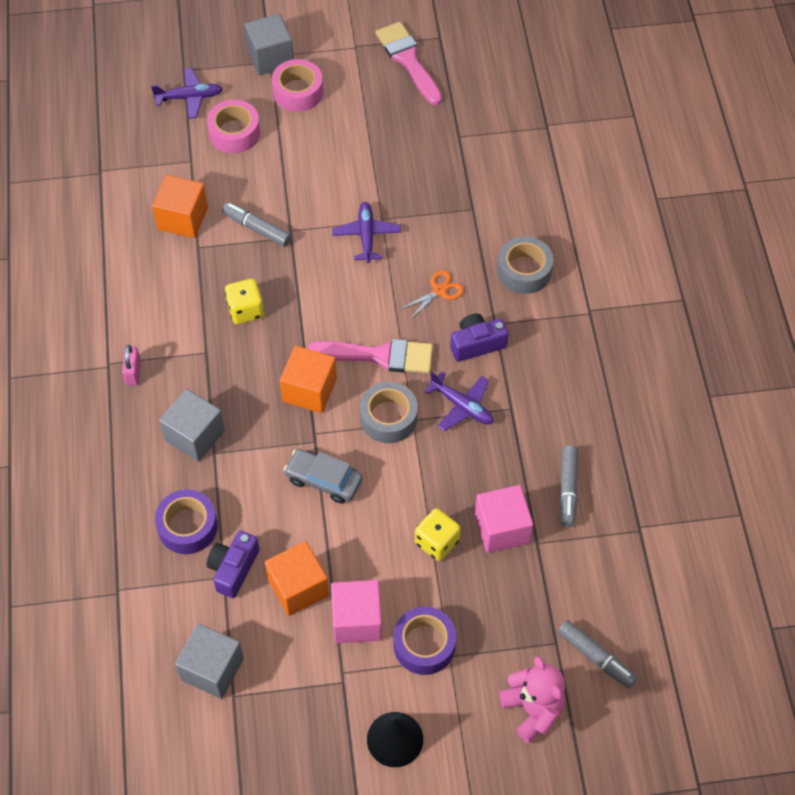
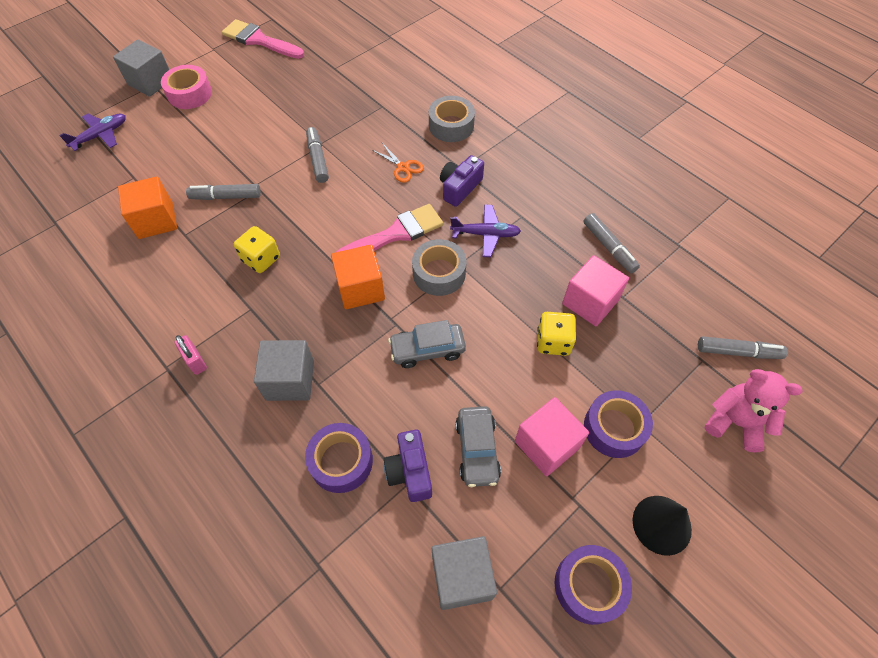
camera: 35 degrees left, 0 degrees up
pink tape [207,100,260,153] -> none
orange cube [265,541,329,616] -> grey car [455,406,501,487]
purple plane [332,202,401,263] -> grey marker [306,127,329,183]
orange scissors [400,270,464,320] -> orange scissors turned 120 degrees clockwise [372,143,424,183]
none -> purple tape [554,545,632,625]

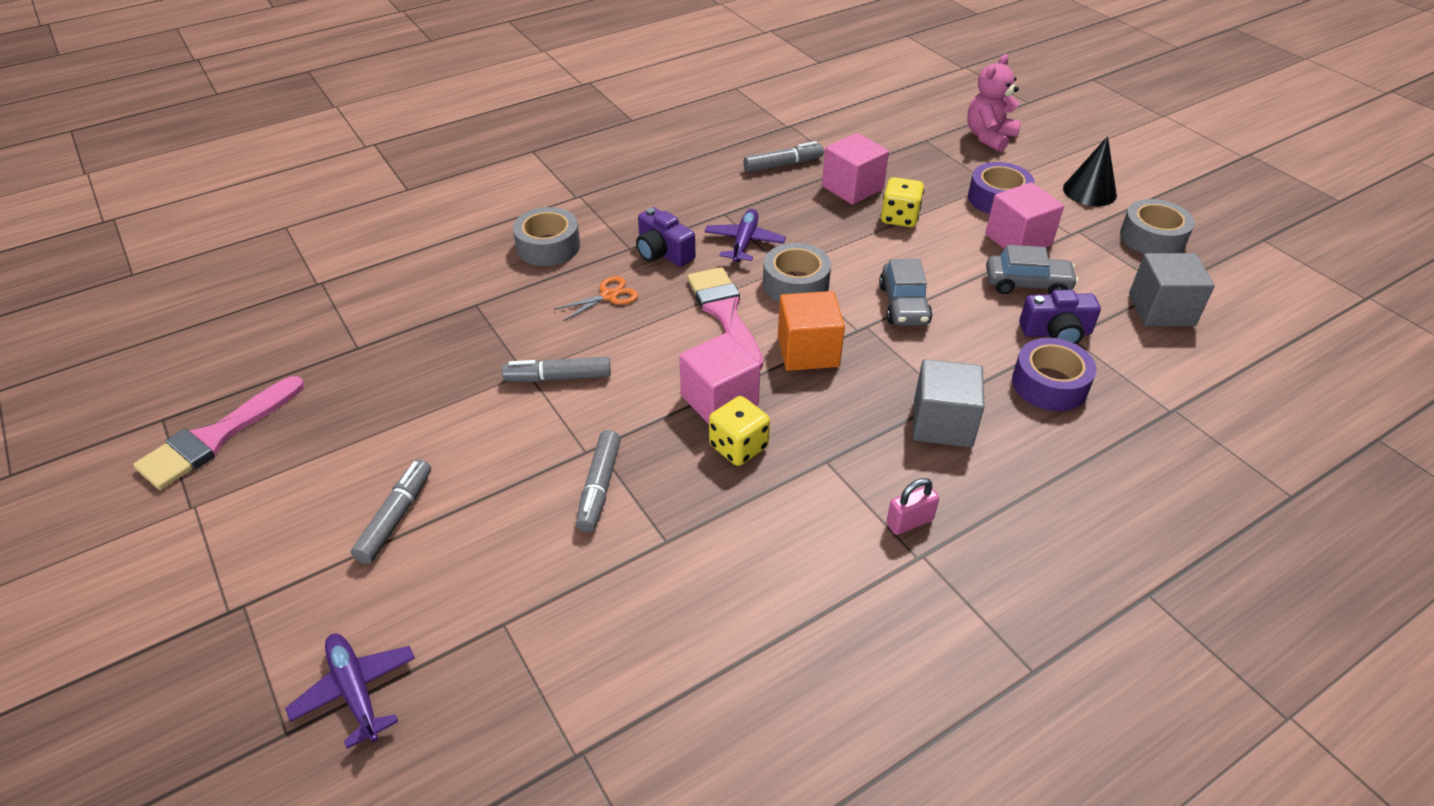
camera: 80 degrees left, 15 degrees down
grey cube [113,39,170,97] -> none
orange cube [118,177,177,239] -> none
pink tape [161,65,212,109] -> none
purple tape [554,545,632,625] -> grey tape [1120,199,1195,254]
grey marker [698,336,788,359] -> grey marker moved to [351,459,431,564]
none -> pink cube [679,333,760,424]

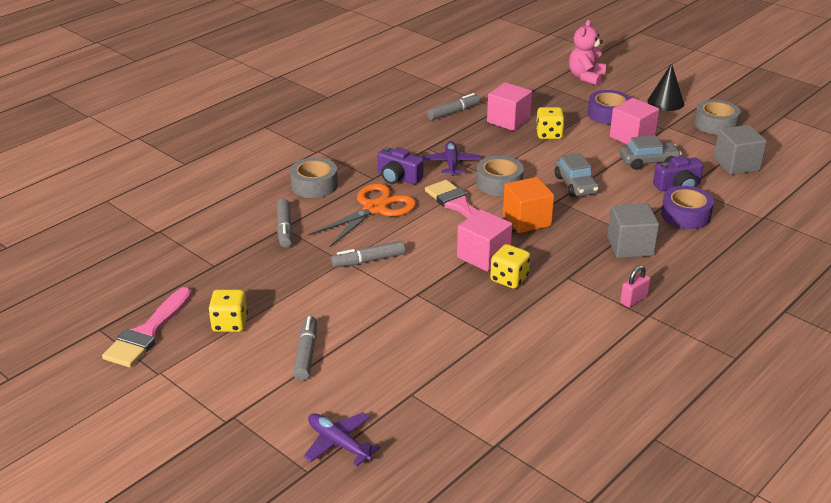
camera: 15 degrees left, 10 degrees down
orange scissors [554,276,638,321] -> orange scissors [309,183,416,248], size x1.96
grey marker [576,430,621,532] -> grey marker moved to [276,199,292,248]
none -> yellow dice [208,289,248,332]

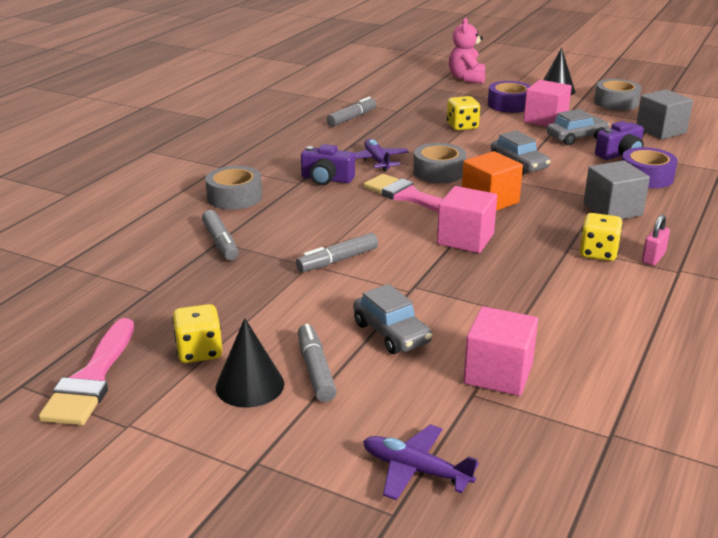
camera: 15 degrees left, 5 degrees down
orange scissors [309,183,416,248] -> none
pink cube [487,82,532,131] -> pink cube moved to [463,306,538,396]
yellow dice [490,244,530,289] -> yellow dice moved to [580,213,623,261]
none -> black cone [216,318,284,408]
none -> grey car [353,284,432,354]

